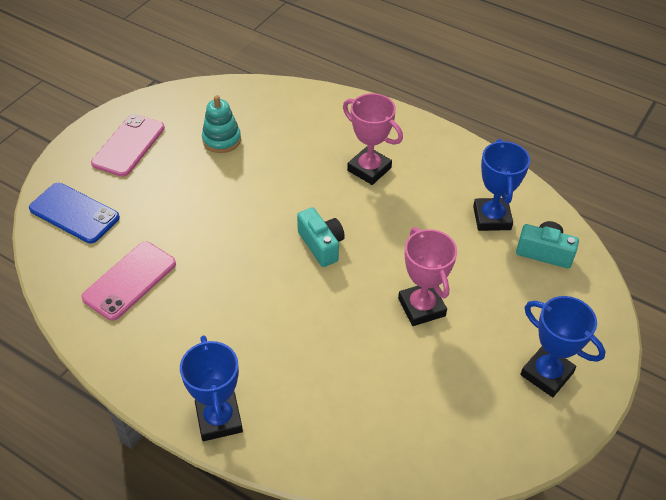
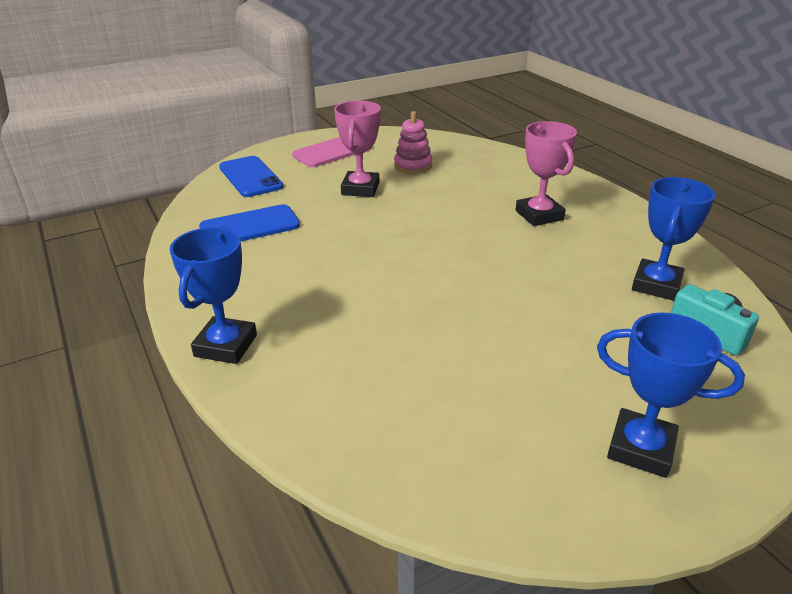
camera: 30 degrees right, 15 degrees down
pink phone [81,242,176,321] -> blue phone [199,204,300,241]
turquoise stacking toy [202,95,241,153] -> pink stacking toy [394,111,432,174]
turquoise camera [297,207,345,267] -> none
pink trophy [398,227,457,326] -> pink trophy moved to [334,101,381,197]
blue trophy [520,296,605,397] -> blue trophy turned 45 degrees counterclockwise [597,312,745,478]

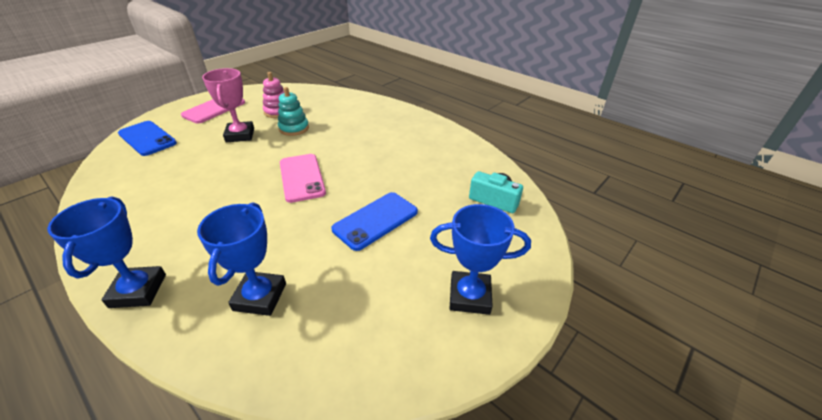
camera: 20 degrees left, 5 degrees up
blue phone [199,204,300,241] -> blue phone moved to [331,192,418,251]
pink trophy [516,121,577,226] -> none
blue trophy [632,177,715,301] -> blue trophy moved to [197,202,286,316]
none -> turquoise stacking toy [278,87,309,136]
none -> pink phone [280,154,326,203]

